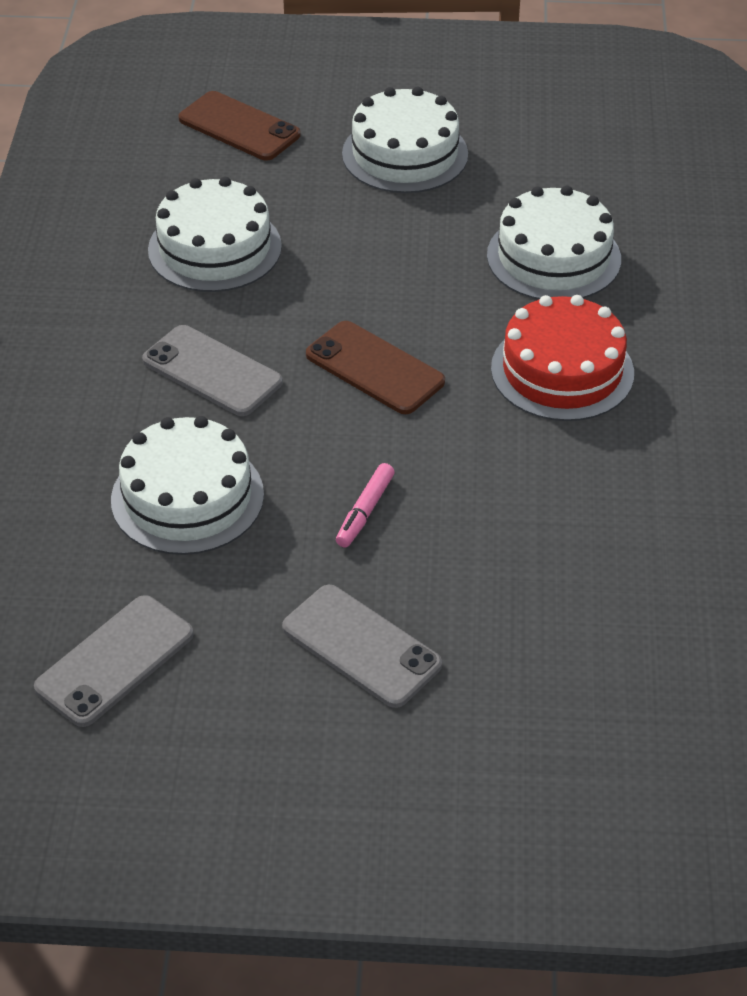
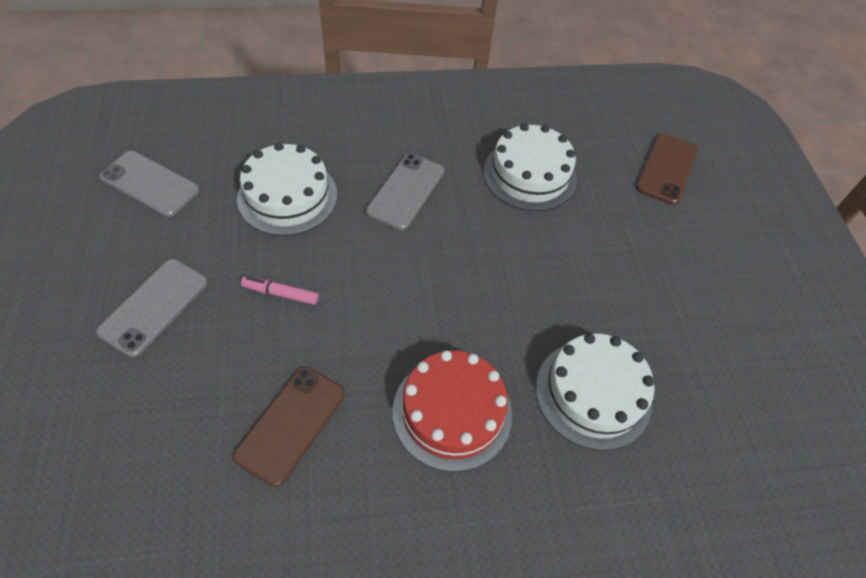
camera: 75 degrees right, 10 degrees up
brown phone [306,321,445,414] -> brown phone moved to [233,367,345,487]
white cake [342,87,468,193] -> none

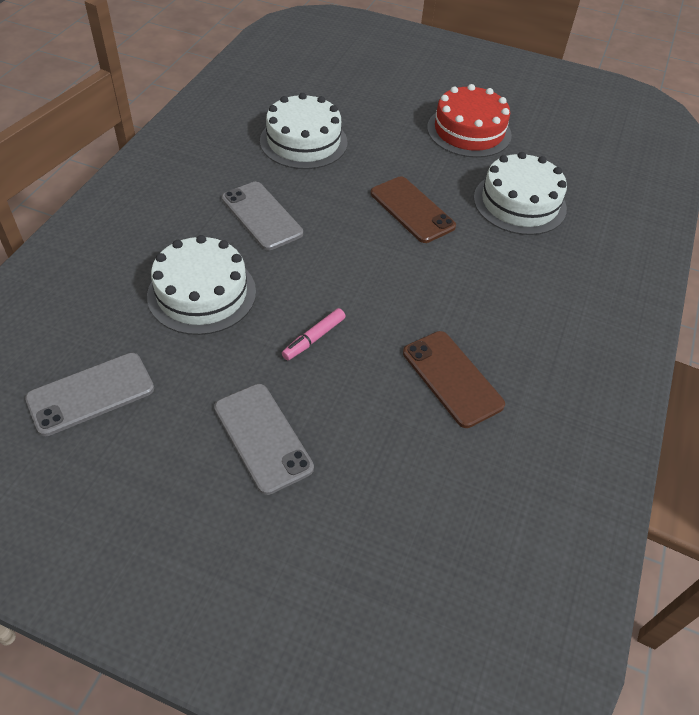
camera: 60 degrees left, 5 degrees down
red cake [392,350,512,472] -> red cake moved to [427,84,512,158]
brown phone [636,134,698,205] -> brown phone moved to [371,176,456,243]

